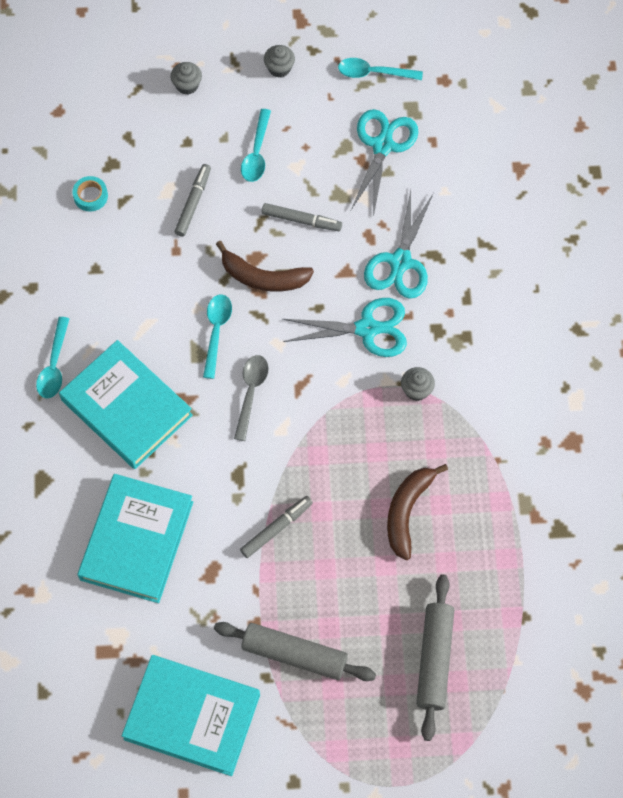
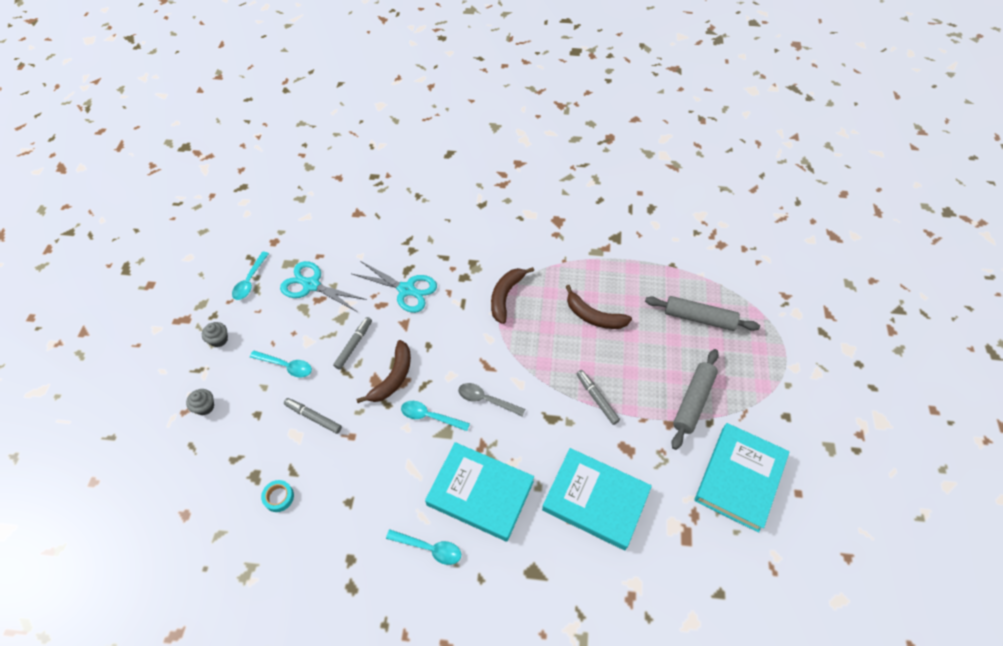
camera: 80 degrees left, 10 degrees down
turquoise book [59,340,193,469] -> turquoise book turned 60 degrees clockwise [425,442,534,542]
turquoise scissors [283,298,407,357] -> none
grey cupcake [401,367,435,401] -> brown banana [491,267,534,324]

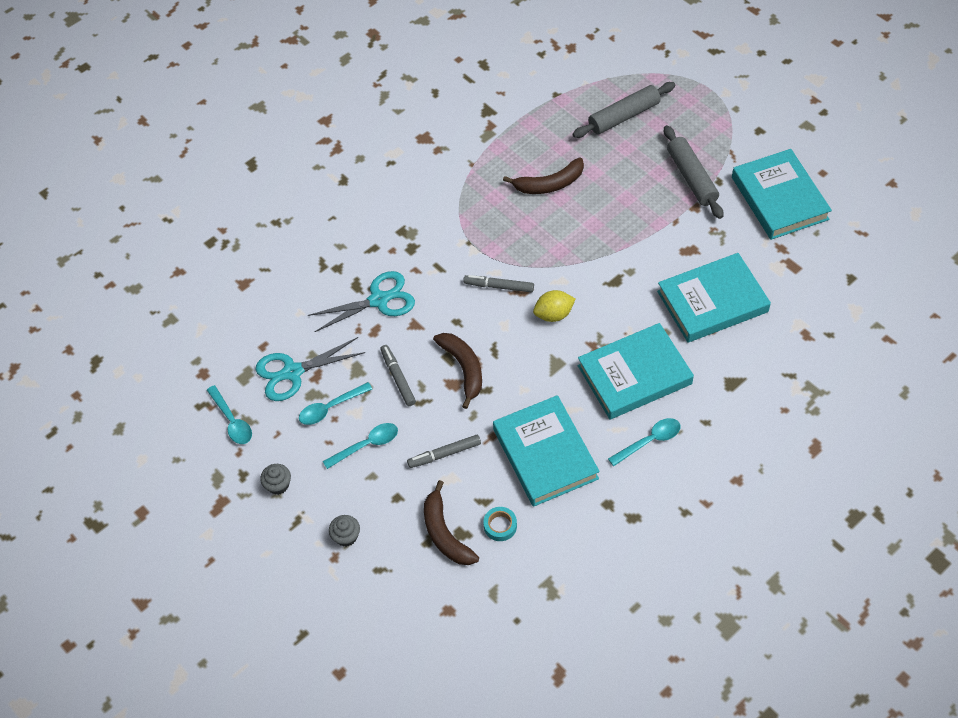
camera: 45 degrees left, 0 degrees up
turquoise spoon [401,401,470,431] -> turquoise spoon moved to [299,382,372,425]
grey spoon [458,383,525,416] -> yellow lemon [533,290,575,322]
brown banana [491,267,534,324] -> brown banana moved to [424,480,479,565]
grey marker [577,370,620,425] -> grey marker moved to [463,275,534,293]
none -> turquoise book [493,395,600,507]

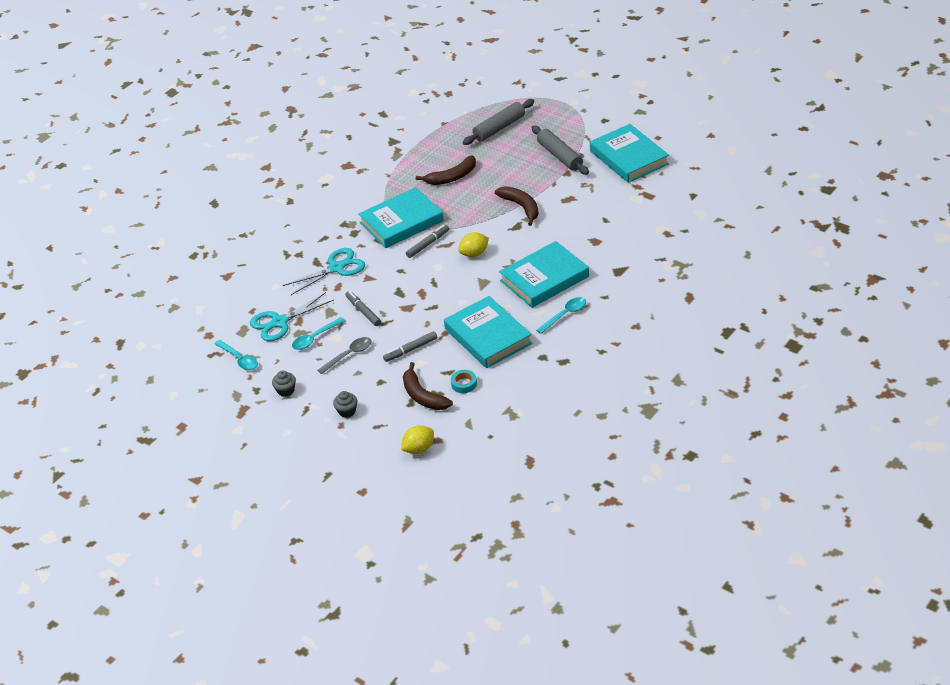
camera: 10 degrees left, 15 degrees down
turquoise spoon [323,423,398,469] -> grey spoon [318,337,372,374]
brown banana [433,333,482,409] -> brown banana moved to [495,186,539,226]
grey marker [463,275,534,293] -> grey marker turned 135 degrees clockwise [406,225,449,258]
turquoise book [657,253,771,342] -> turquoise book moved to [358,187,444,248]
none -> yellow lemon [401,425,434,454]

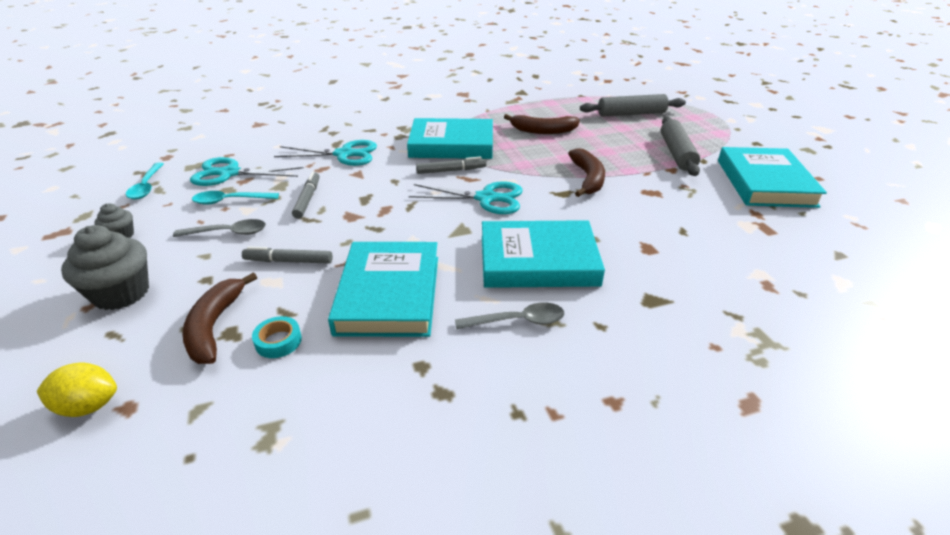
camera: 30 degrees right, 5 degrees down
grey cupcake [333,391,357,418] -> grey cupcake [61,225,149,310], size x1.89
yellow lemon [458,232,489,257] -> turquoise scissors [409,181,523,214]
turquoise spoon [536,297,586,334] -> grey spoon [455,303,564,329]

